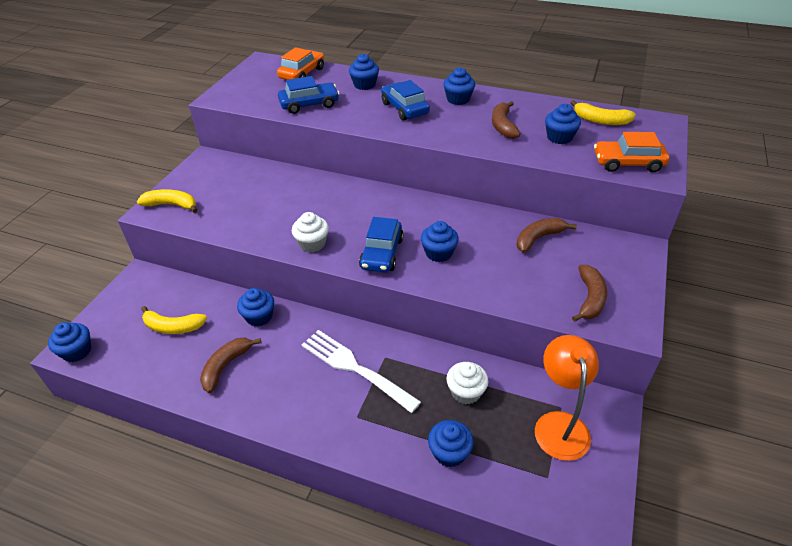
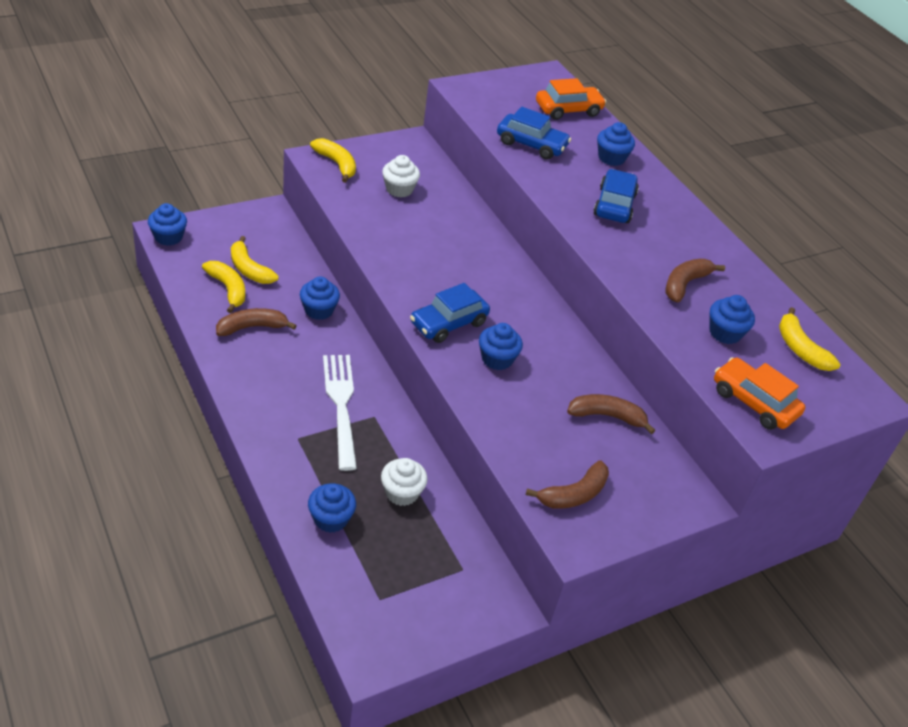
camera: 35 degrees right, 0 degrees up
white cupcake [292,212,329,252] -> white cupcake moved to [382,155,420,198]
blue cupcake [443,67,475,105] -> none
orange lamp [535,335,599,461] -> none
none -> yellow banana [202,261,245,313]

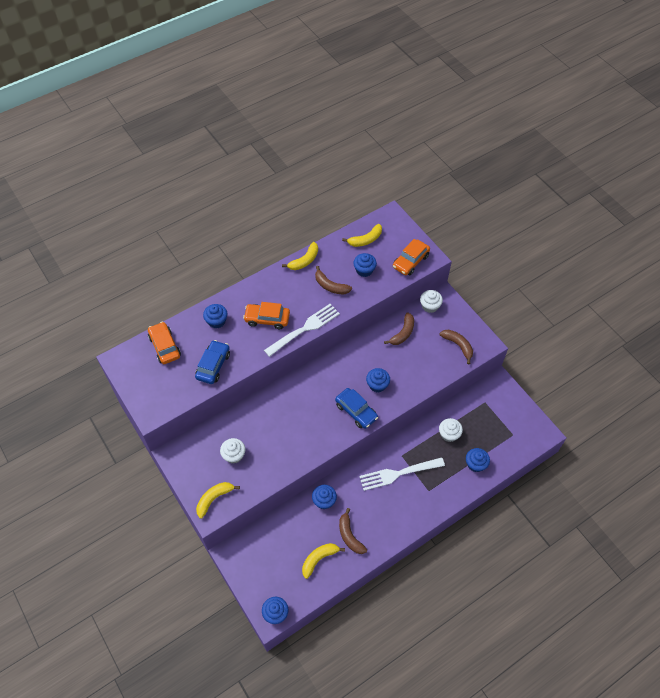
camera: 90 degrees left, 15 degrees up
yellow banana [231,236,279,284] -> yellow banana moved to [282,242,318,270]
brown banana [567,394,655,434] -> brown banana turned 150 degrees counterclockwise [384,312,414,345]
blue car [593,169,639,223] -> orange car [243,302,290,329]
none -> white fork [264,304,340,357]
none -> white cupcake [420,290,443,313]

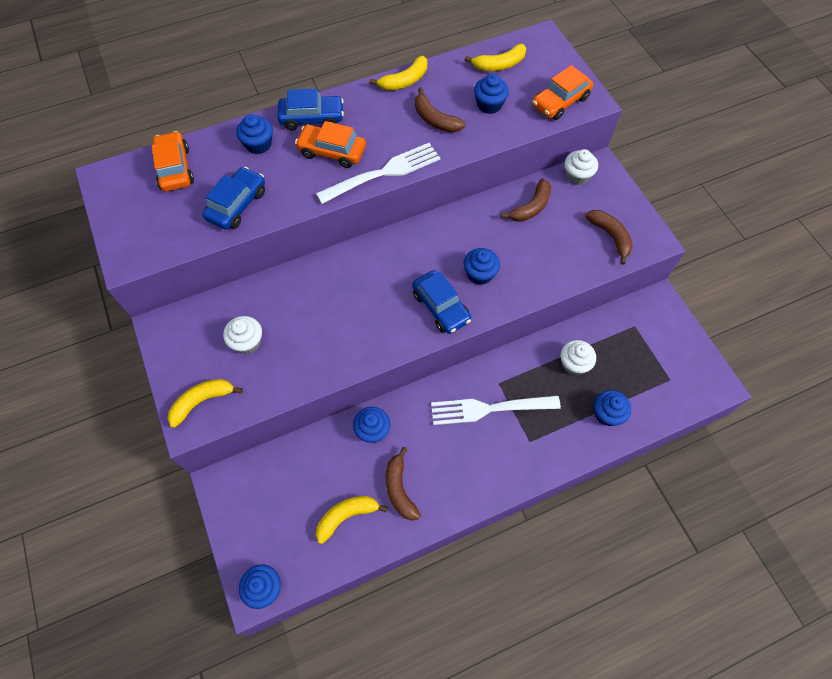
camera: 10 degrees right, 5 degrees up
none -> blue car [277,89,344,130]

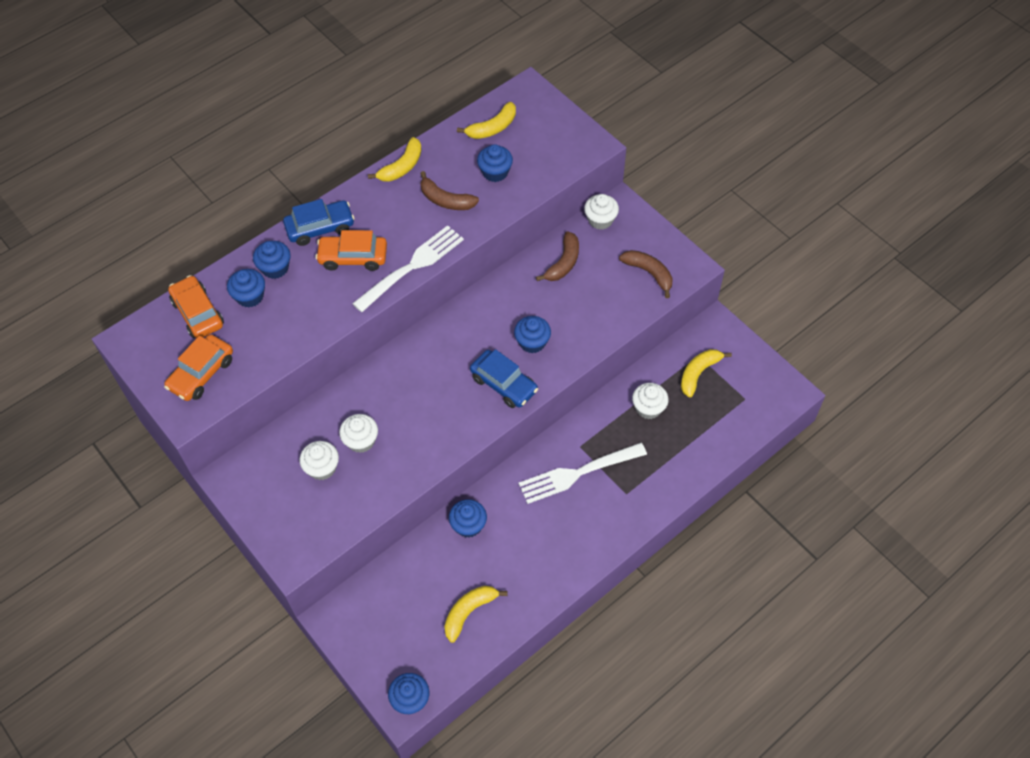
camera: 15 degrees left, 5 degrees down
yellow banana [168,379,243,428] -> yellow banana moved to [681,349,732,398]
blue car [202,167,265,230] -> none
brown banana [385,447,421,521] -> none
orange car [532,65,593,120] -> orange car moved to [164,334,233,401]
blue cupcake [594,390,631,426] -> blue cupcake moved to [227,269,265,308]
none -> white cupcake [339,414,378,453]

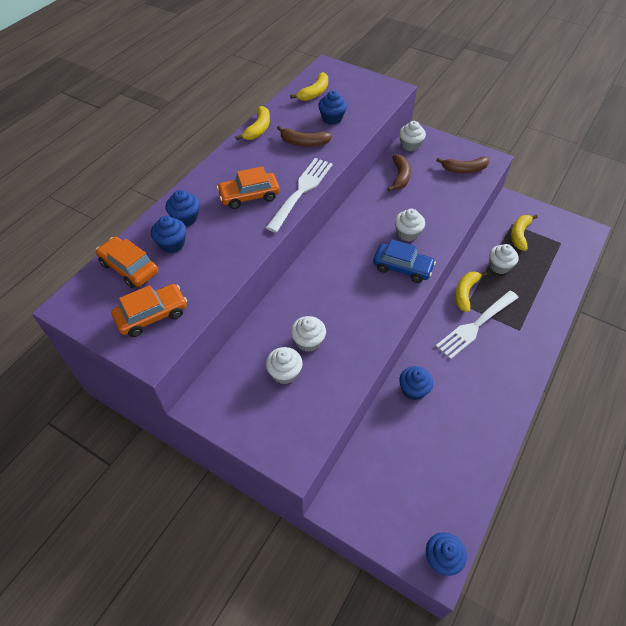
camera: 20 degrees left, 5 degrees down
orange car [164,334,233,401] -> orange car turned 135 degrees counterclockwise [111,284,187,337]
blue car [283,199,355,246] -> none
yellow banana [444,586,507,643] -> yellow banana moved to [455,271,487,312]
blue cupcake [514,316,551,353] -> white cupcake [395,209,425,241]
brown banana [619,250,672,298] -> brown banana turned 150 degrees clockwise [436,156,489,173]

